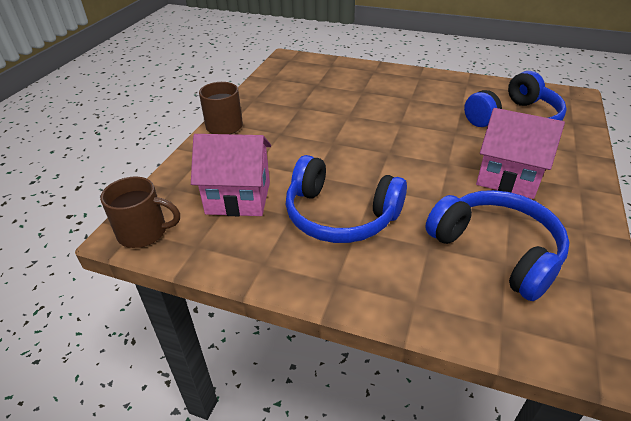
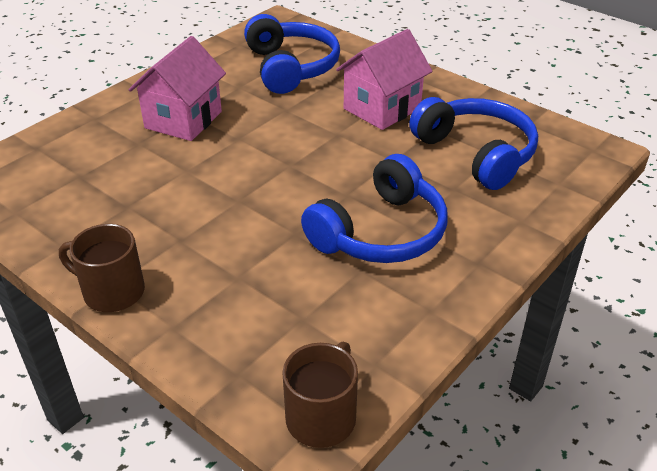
camera: 70 degrees left, 0 degrees up
pink house [191,134,271,216] -> pink house moved to [129,36,226,141]
blue headphones [425,190,570,301] -> blue headphones turned 75 degrees clockwise [409,97,538,190]

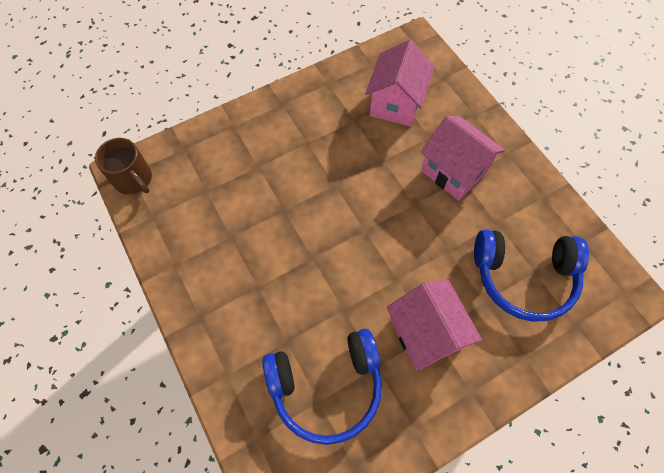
camera: 110 degrees right, 25 degrees up
brown mug [59,224,145,312] -> none
blue headphones [301,154,448,263] -> none
none -> pink house [365,40,435,127]

